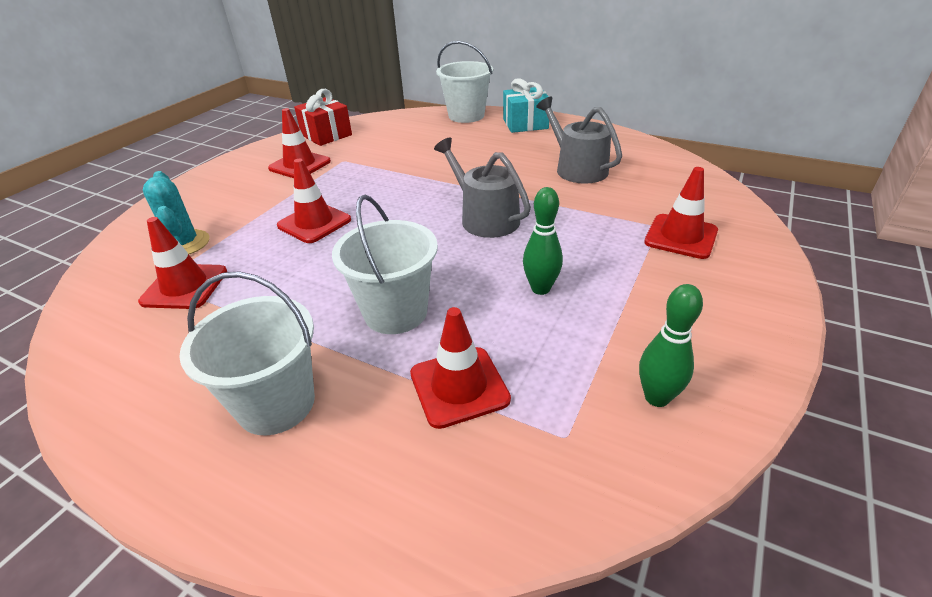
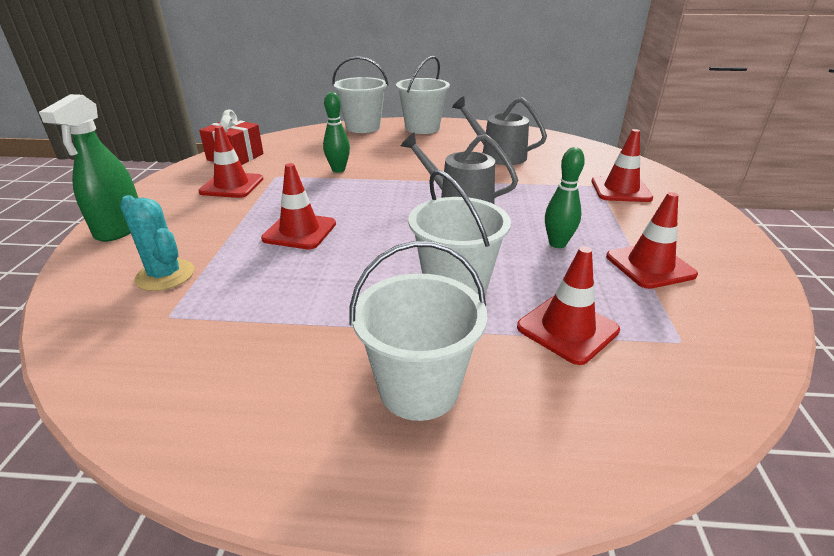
camera: 25 degrees left, 5 degrees down
red traffic cone [138,217,227,309] -> red traffic cone moved to [606,192,698,289]
turquoise gift [503,78,549,133] -> white bucket [396,56,450,134]
green bowling pin [639,284,703,407] -> green bowling pin moved to [323,92,350,173]
none -> green spray bottle [39,94,138,242]

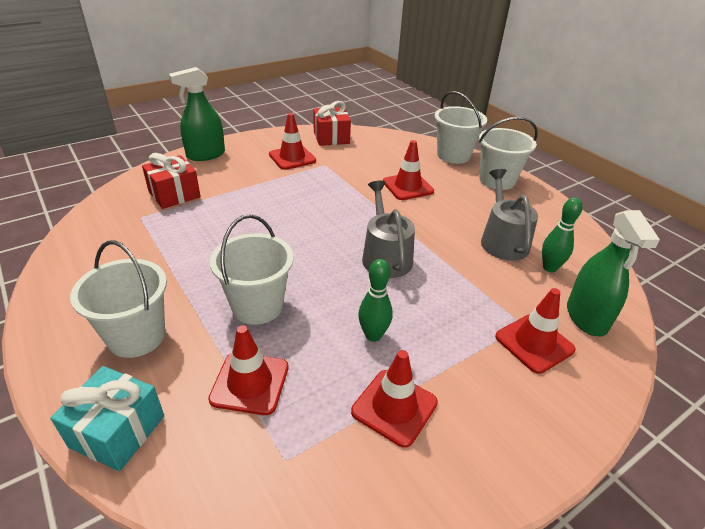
camera: 50 degrees right, 5 degrees up
turquoise cactus [120,195,194,291] -> red gift [142,153,201,209]
red traffic cone [261,163,336,249] -> red traffic cone moved to [383,140,434,200]
green bowling pin [323,92,350,173] -> green bowling pin moved to [542,197,583,272]
none -> turquoise gift [50,366,164,471]
none -> green spray bottle [567,210,660,337]

